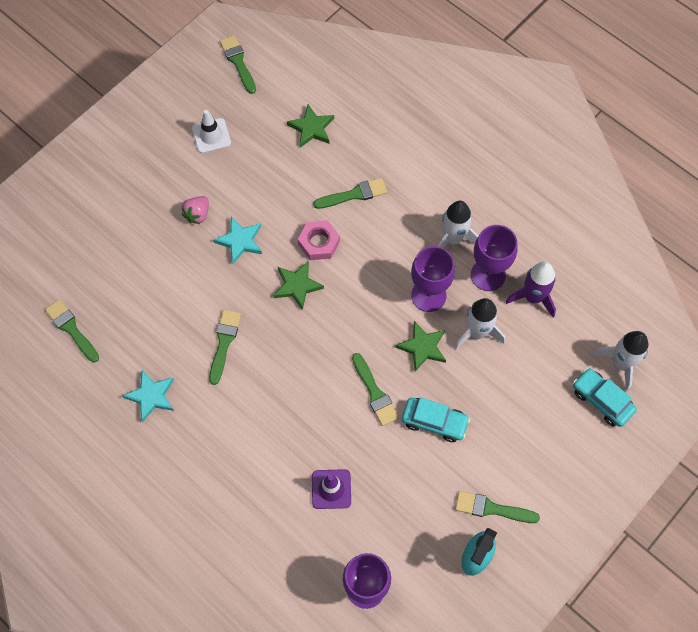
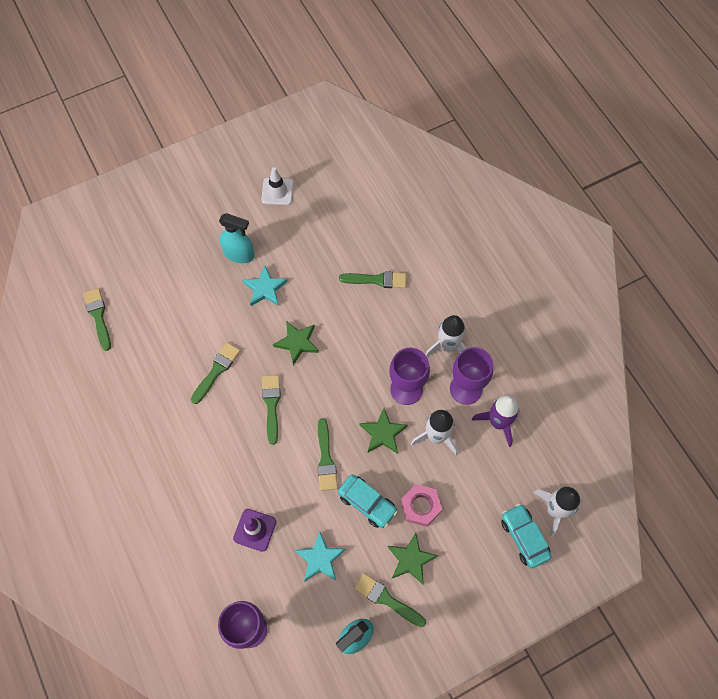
camera: 20 degrees right, 0 degrees up
turquoise star [122,370,174,422] -> turquoise star moved to [295,532,346,582]
pink strawberry [182,196,209,224] -> turquoise spray bottle [219,213,254,263]
green brush [220,35,256,94] -> green brush moved to [262,375,281,445]
green star [287,104,334,148] -> green star moved to [388,533,438,584]
pink nut [298,220,340,260] -> pink nut moved to [401,484,442,527]

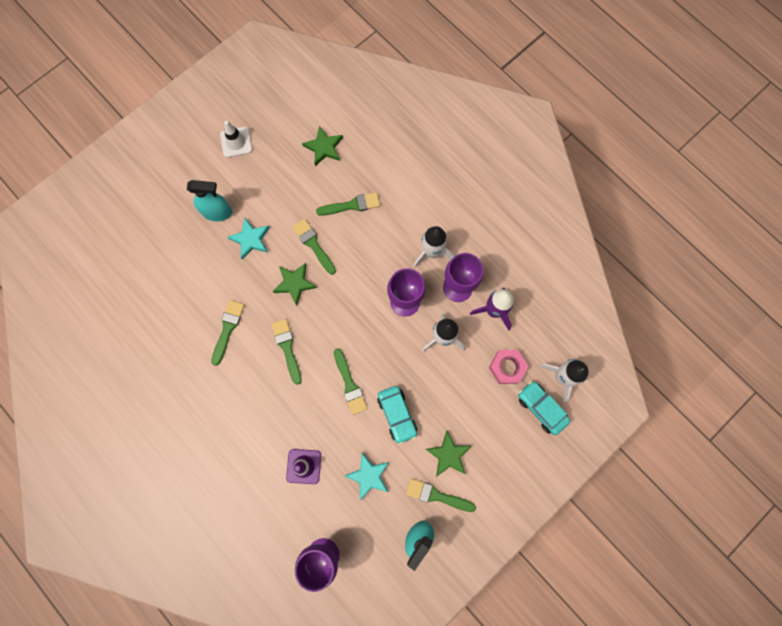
camera: 15 degrees left, 10 degrees up
green brush [83,288,111,351] -> green brush moved to [292,219,336,275]
turquoise car [338,475,398,528] -> turquoise car turned 45 degrees clockwise [377,386,417,445]
green star [359,408,408,454] -> green star moved to [302,126,343,166]
pink nut [401,484,442,527] -> pink nut moved to [489,350,529,384]

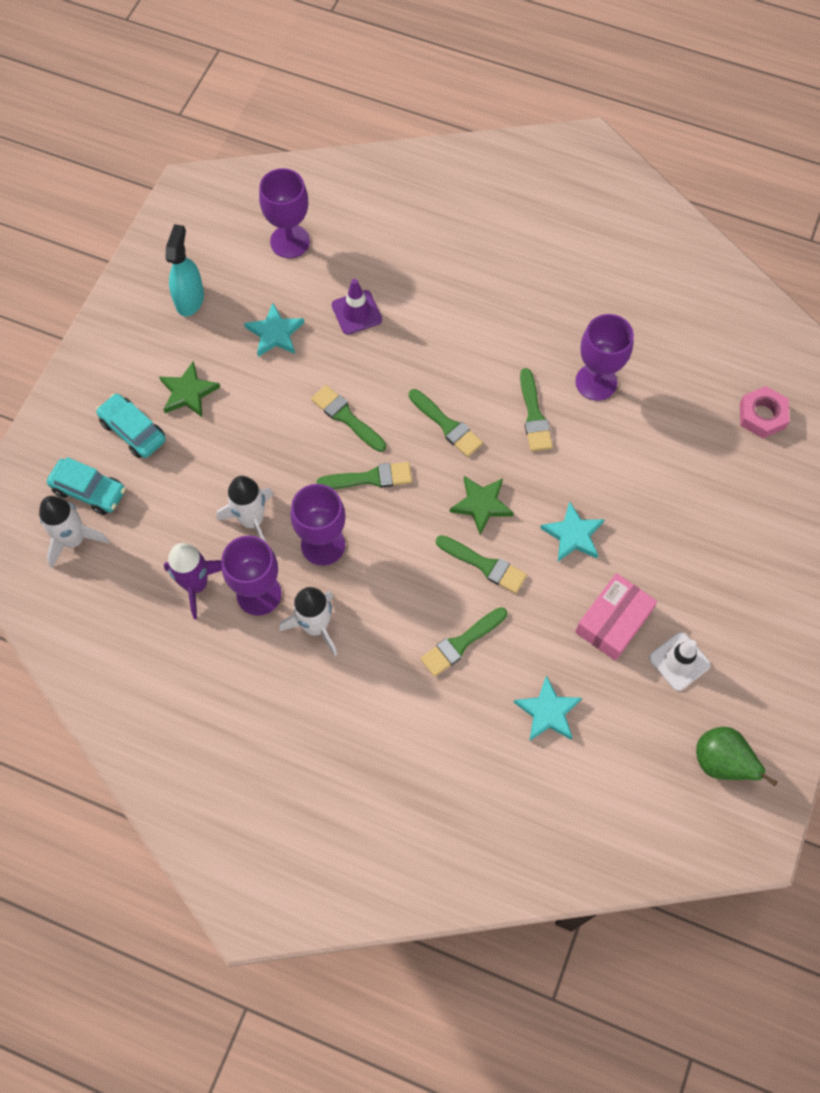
camera: 155 degrees right, 10 degrees down
turquoise spray bottle [187,180,232,221] -> none
green star [302,126,343,166] -> turquoise star [514,675,582,741]
turquoise car [377,386,417,445] -> turquoise car moved to [96,393,166,458]
green brush [406,478,476,512] -> green brush moved to [316,462,412,489]
pink nut [489,350,529,384] -> pink nut moved to [740,386,790,438]
none -> purple goblet [575,314,634,401]
none -> pink box [575,573,657,661]
none -> green pear [696,727,778,786]

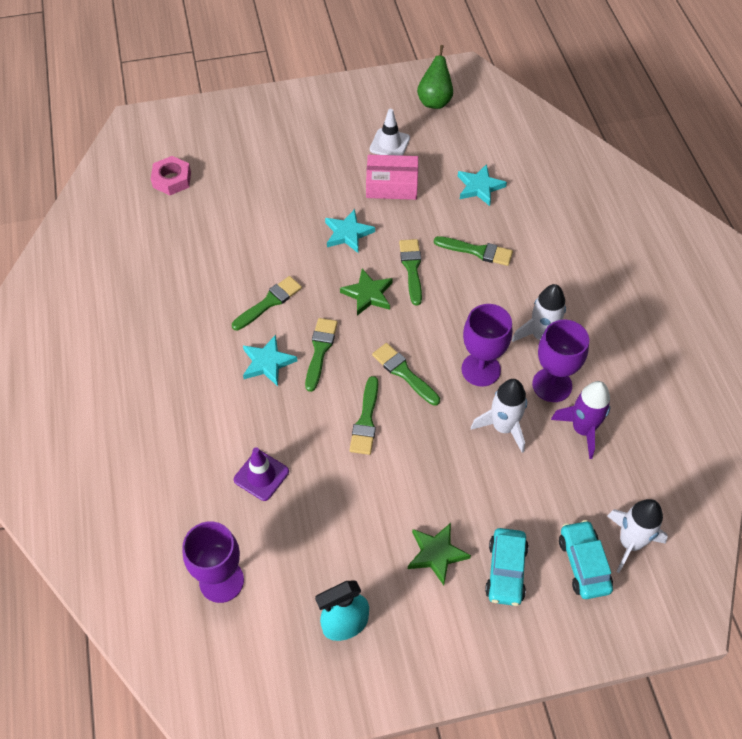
camera: 125 degrees left, 10 degrees down
turquoise star [244,303,304,357] -> turquoise star moved to [243,335,298,386]
purple goblet [575,314,634,401] -> none

